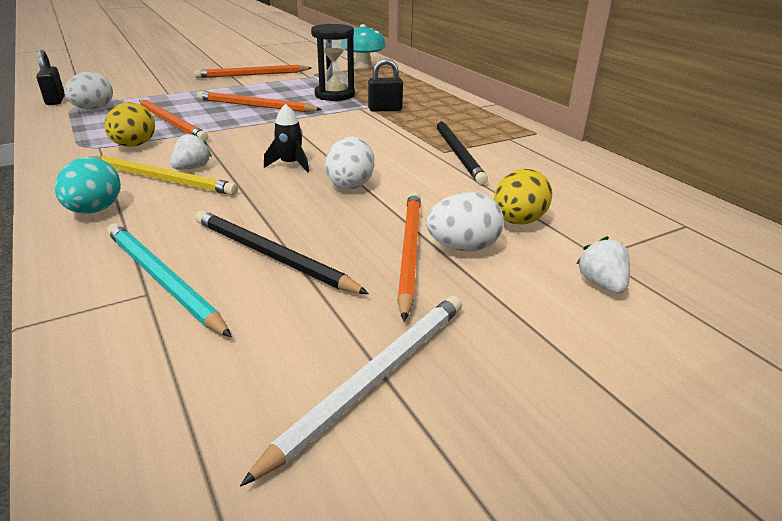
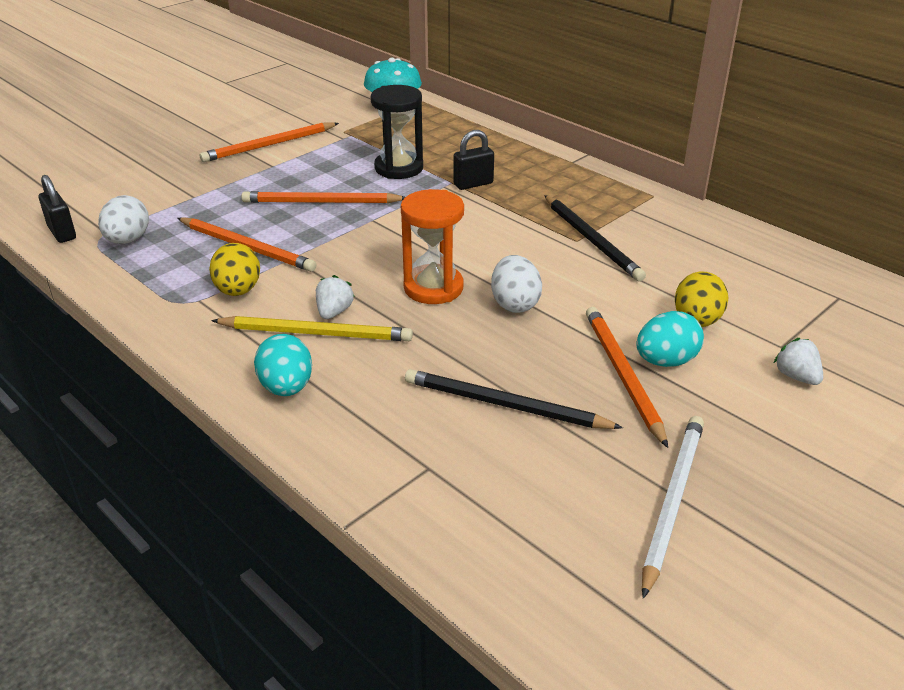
camera: 15 degrees left, 5 degrees up
turquoise pencil [107,223,232,338] -> none
black rocket [264,104,309,172] -> orange hourglass [401,189,464,304]
white egg [426,192,504,252] -> turquoise egg [636,311,704,367]

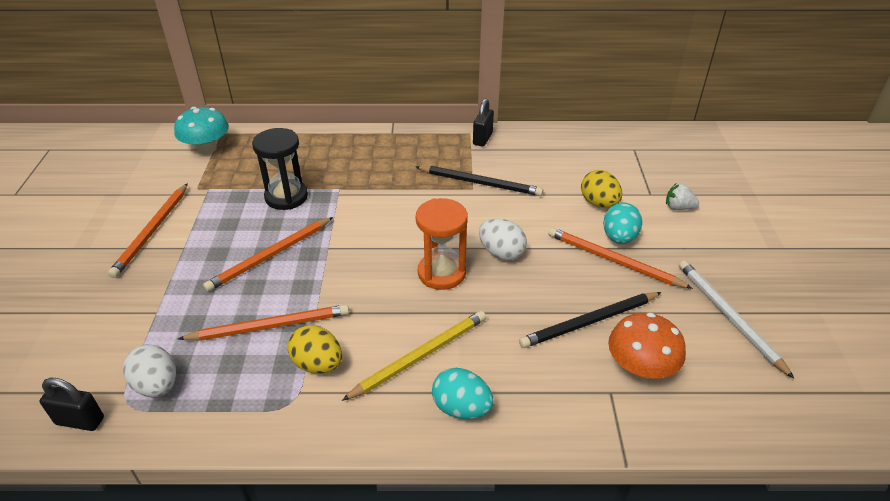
camera: 45 degrees left, 5 degrees up
white strawberry [316,275,355,319] -> none
black padlock [453,130,494,190] -> black padlock moved to [473,99,494,147]
none -> orange mushroom [608,313,686,379]

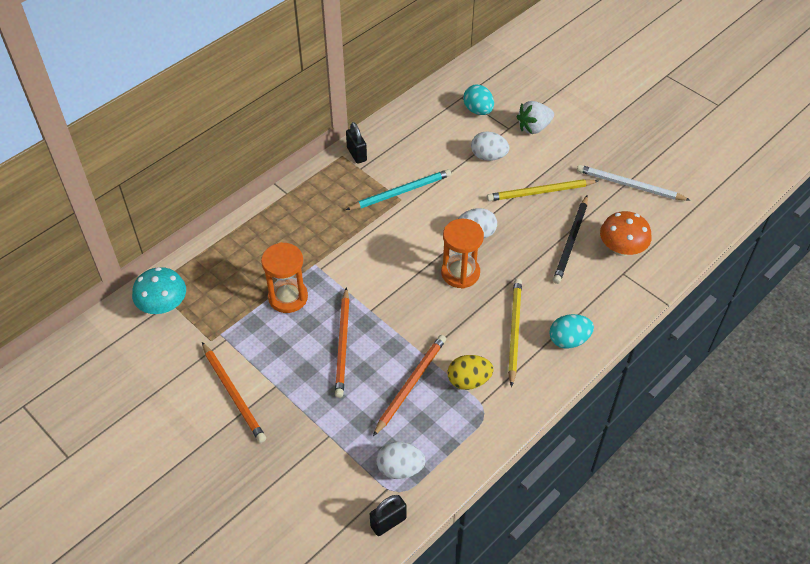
camera: 45 degrees left, 10 degrees up
black hourglass [252,128,308,210] -> orange hourglass [261,242,308,313]
black pencil [415,166,543,196] -> turquoise pencil [346,169,451,210]
orange pencil [548,227,693,289] -> yellow pencil [487,179,598,201]
yellow egg [581,170,622,208] -> white egg [471,132,509,161]
turquoise egg [603,202,642,244] -> turquoise egg moved to [463,85,494,115]
white strawberry [666,183,699,210] -> white strawberry [516,101,554,134], size x1.53

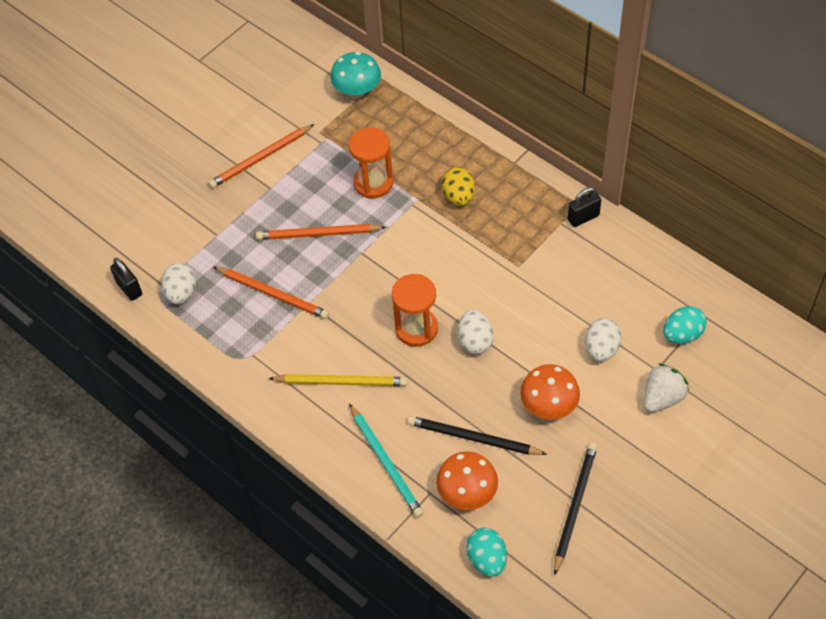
camera: 90 degrees right, 5 degrees up
turquoise pencil [346,169,451,210] -> turquoise pencil moved to [349,404,424,518]
yellow egg [448,355,494,390] -> yellow egg moved to [442,167,475,206]
yellow pencil [487,179,598,201] -> orange mushroom [520,364,580,420]
white strawberry [516,101,554,134] -> white strawberry turned 75 degrees clockwise [644,363,689,412]
turquoise egg [549,314,594,349] -> turquoise egg moved to [466,528,507,577]
white pencil [577,165,690,201] -> black pencil [554,443,598,576]

